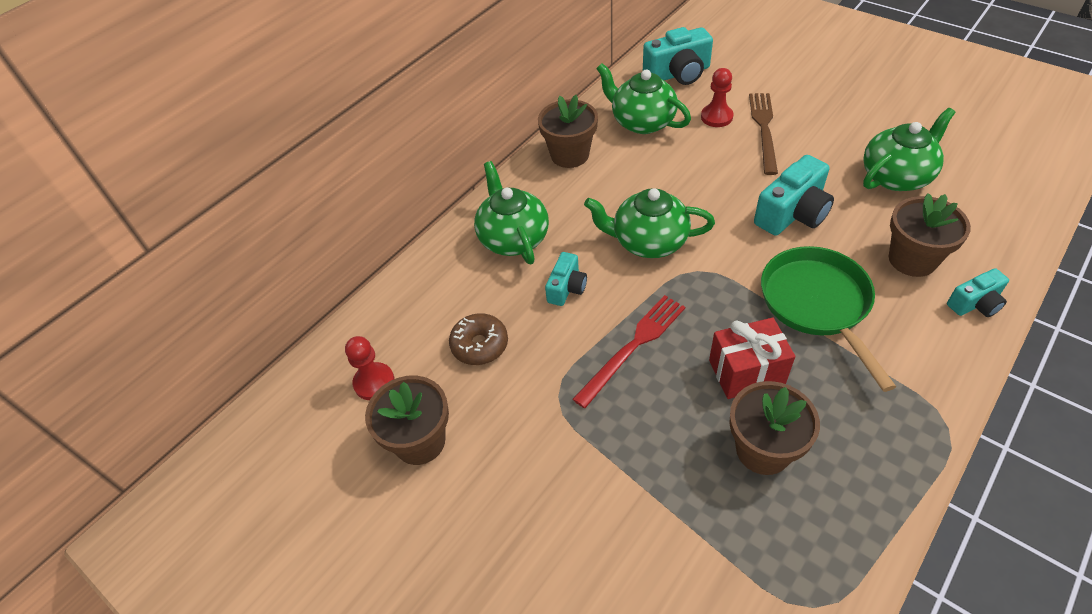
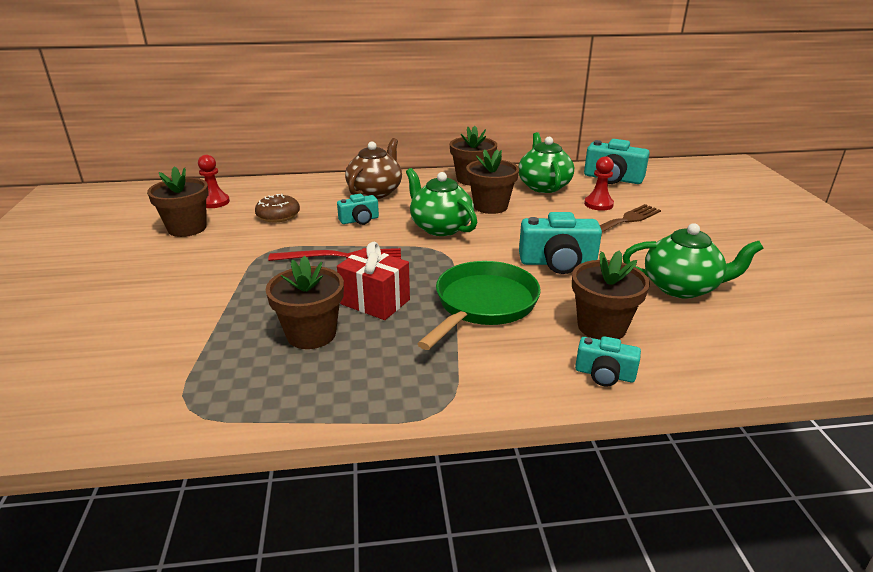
camera: 40 degrees right, 20 degrees down
green teapot [474,161,549,264] -> brown teapot [345,138,402,199]
none -> brown flower pot [466,149,519,214]

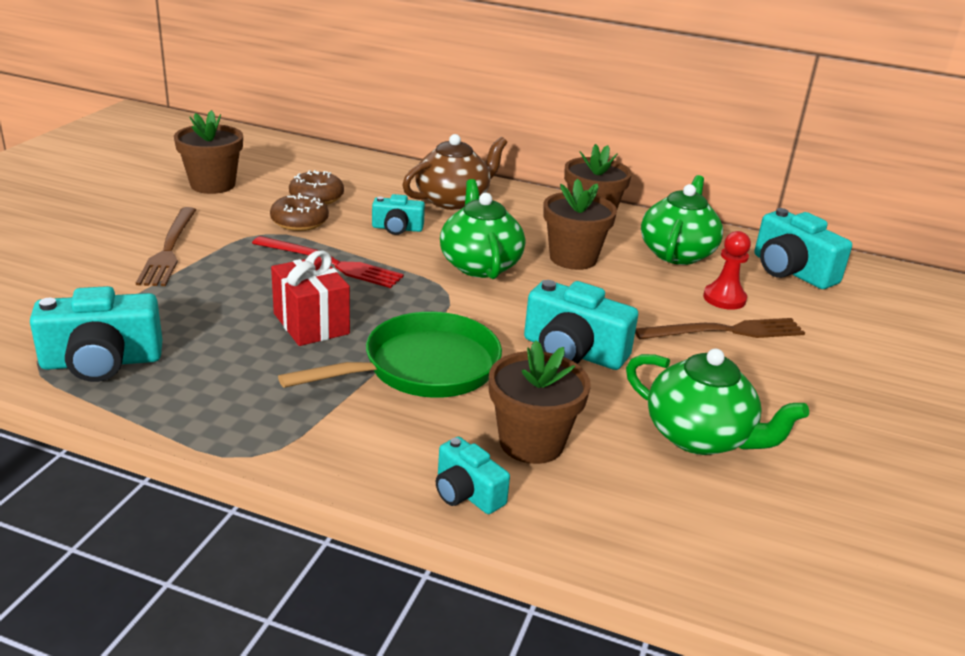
camera: 25 degrees right, 0 degrees up
red pawn [198,155,230,208] -> none
brown flower pot [266,256,344,349] -> none
none -> turquoise camera [30,286,162,382]
none -> brown fork [136,207,196,286]
none -> brown donut [270,193,329,231]

